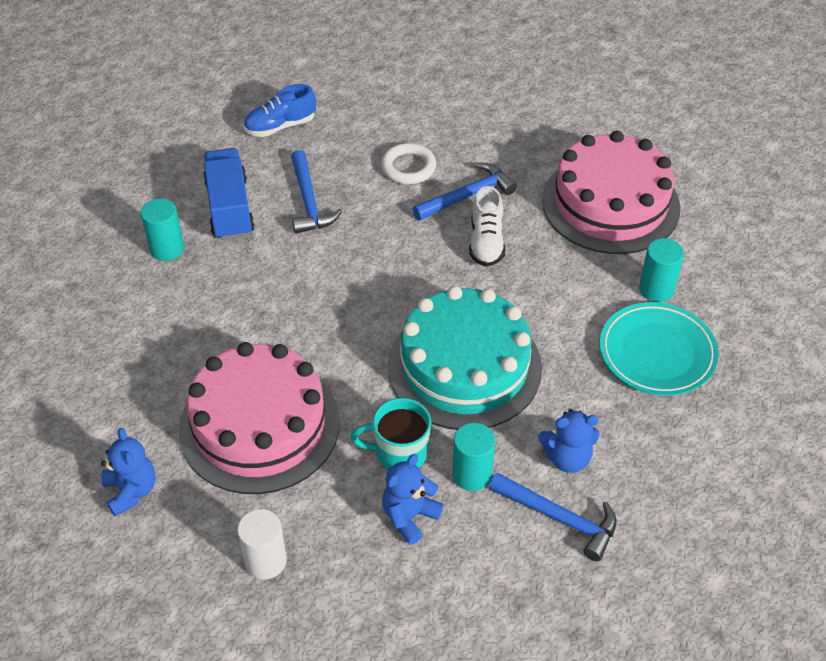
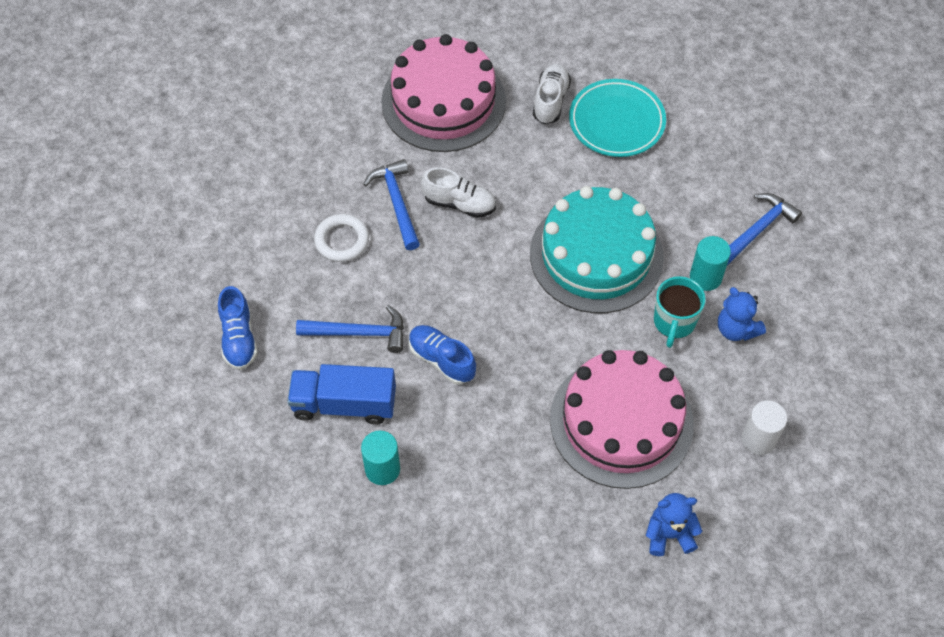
camera: 75 degrees left, 10 degrees up
blue teddy bear [539,409,600,473] -> none
turquoise cylinder [639,238,684,302] -> white shoe [533,64,571,124]
none -> blue shoe [409,325,476,384]

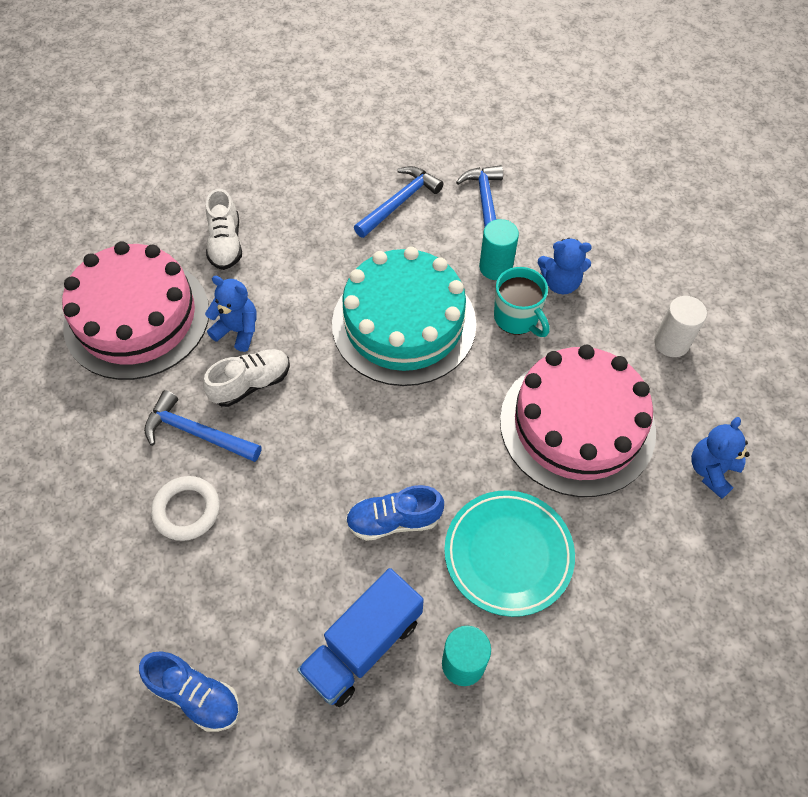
camera: 50 degrees left, 0 degrees up
blue hammer [296,305,404,353] -> blue hammer moved to [354,166,444,238]
white shoe [533,64,571,124] -> white shoe turned 150 degrees counterclockwise [206,189,242,270]
turquoise plate [569,79,666,157] -> turquoise plate moved to [444,490,575,617]
none -> blue teddy bear [205,276,257,352]

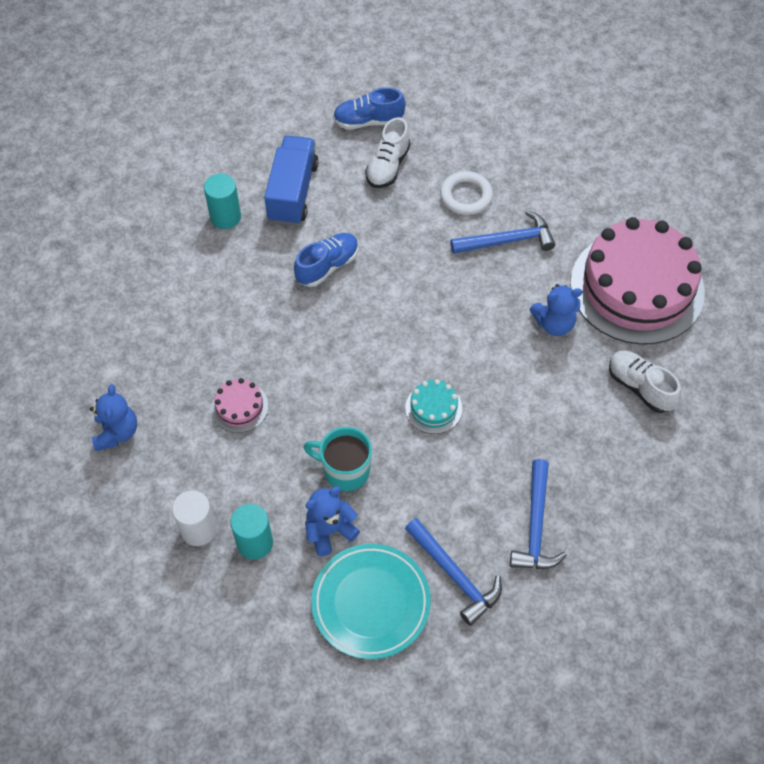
camera: 145 degrees right, 0 degrees up
white shoe [203,349,290,407] -> white shoe moved to [365,117,410,188]
turquoise cake [332,247,477,386] -> turquoise cake [405,379,462,434], size x0.40
turquoise plate [444,490,575,617] -> turquoise plate moved to [311,544,431,659]
turquoise cylinder [479,219,519,280] -> turquoise cylinder moved to [230,504,273,559]
pink cake [500,345,656,497] -> pink cake [211,378,268,433], size x0.40

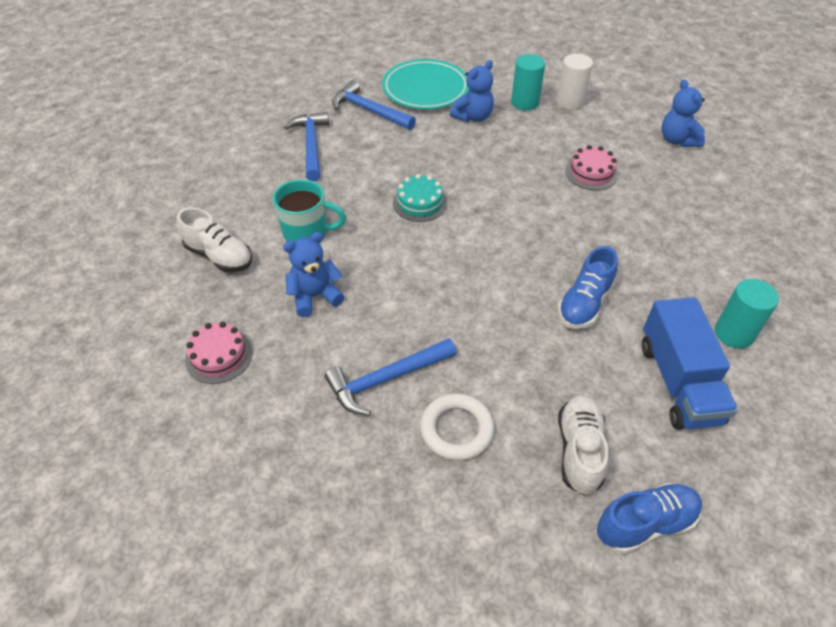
camera: 165 degrees right, 10 degrees down
turquoise mug [304,427,372,491] -> turquoise mug moved to [273,179,346,241]
pink cake [570,217,705,345] -> pink cake [185,322,253,384], size x0.40

